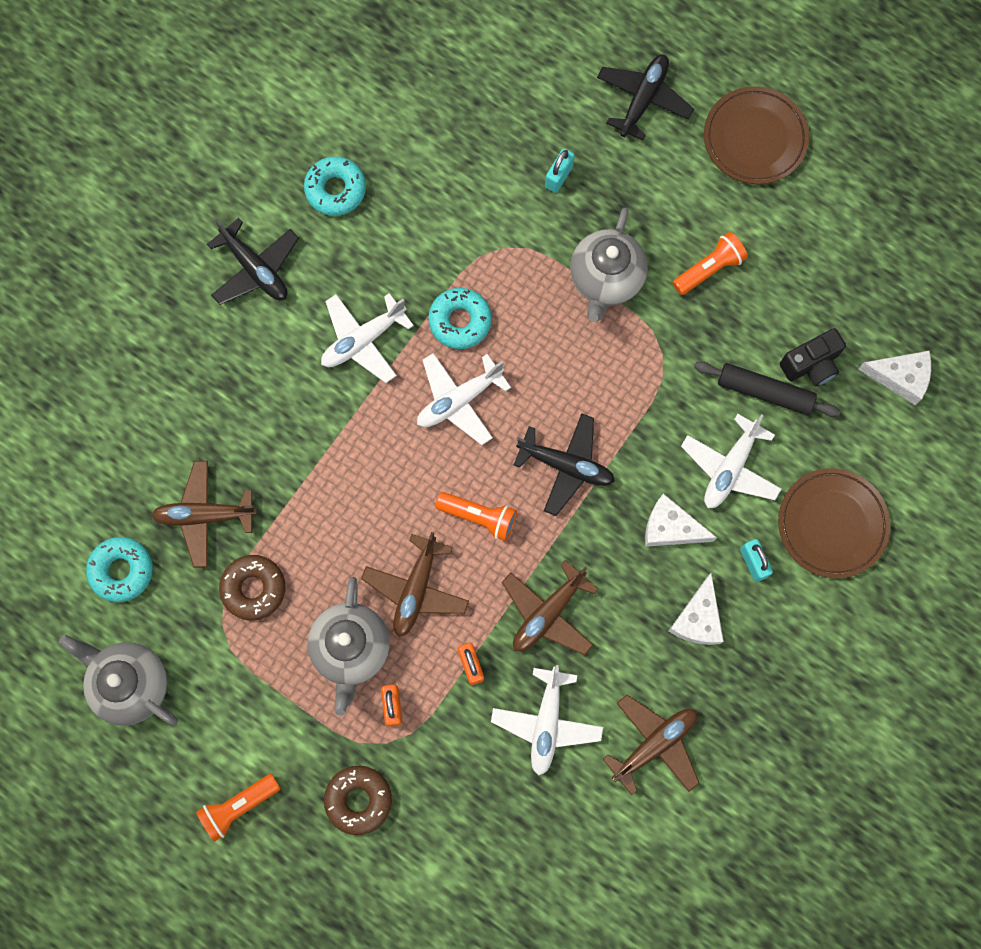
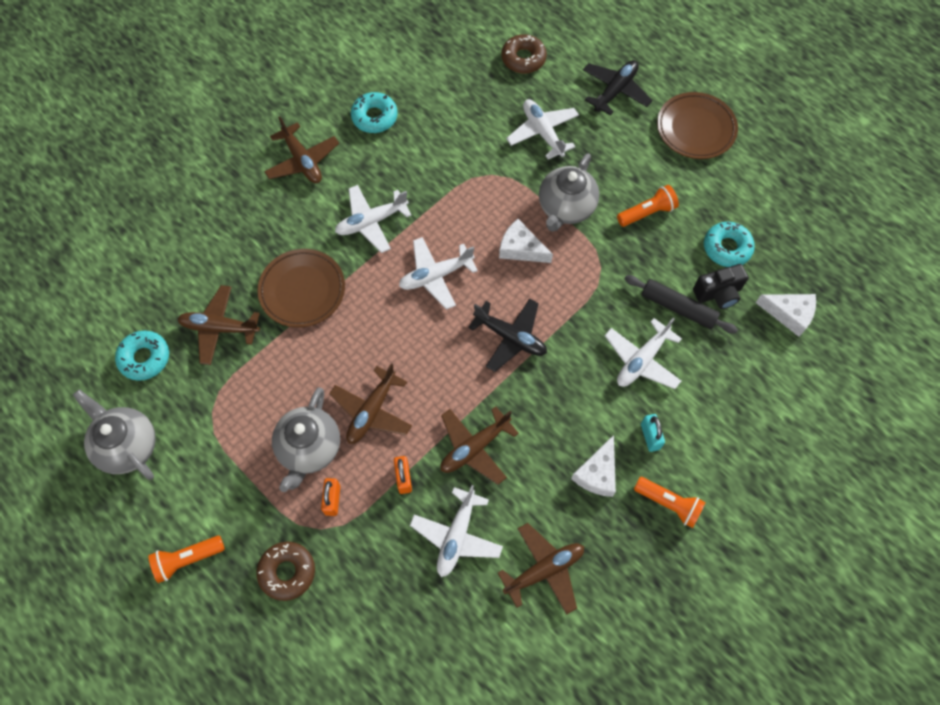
camera: 10 degrees right, 10 degrees down
black plane [207,218,299,305] -> brown plane [264,116,339,183]
brown donut [219,555,286,621] -> brown donut moved to [502,34,547,73]
turquoise donut [428,288,492,349] -> turquoise donut moved to [704,222,755,267]
orange flashlight [435,492,517,541] -> orange flashlight moved to [634,477,706,528]
turquoise padlock [545,149,575,193] -> white plane [506,99,579,159]
white cheese [645,494,717,547] -> white cheese moved to [499,219,553,263]
brown plate [778,468,890,578] -> brown plate moved to [257,249,345,328]

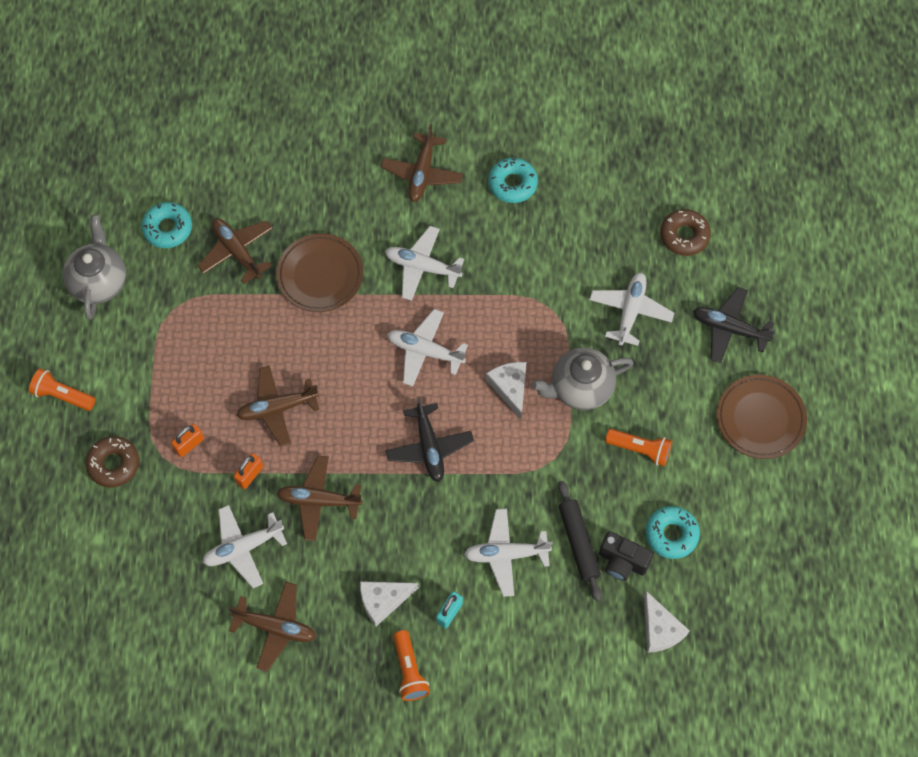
camera: 45 degrees right, 0 degrees up
grey teapot [272,387,340,492] -> none
black plane [583,60,653,116] -> black plane turned 150 degrees counterclockwise [693,287,776,363]

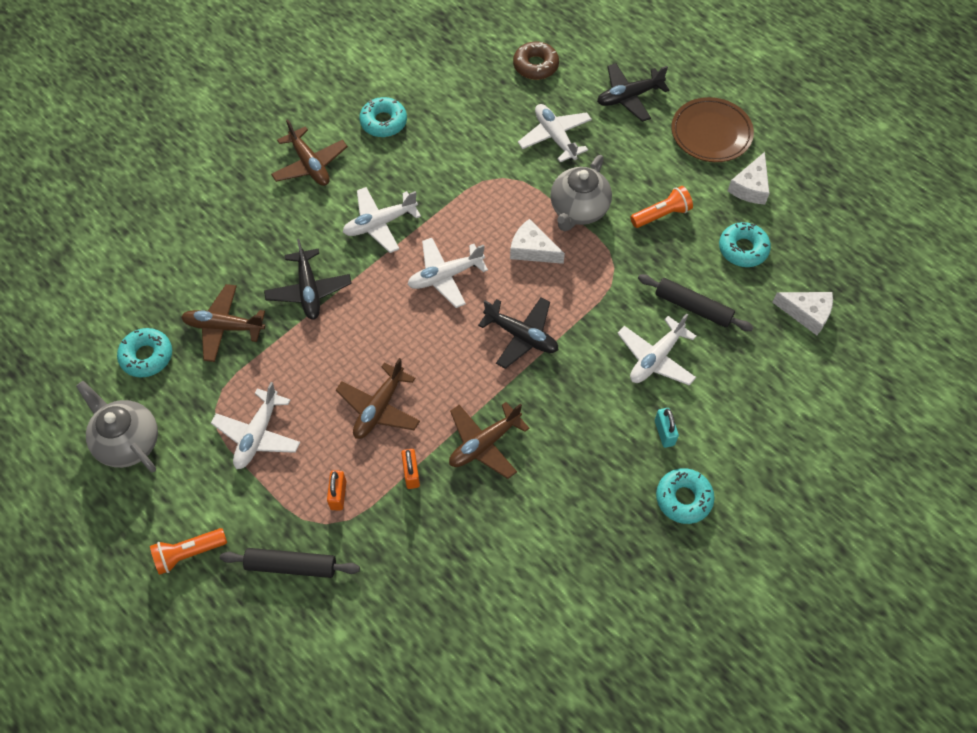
camera: 45 degrees left, 5 degrees down
brown donut [85,436,139,487] -> black rolling pin [220,548,360,578]
white plane [202,505,287,588] -> white plane moved to [211,382,300,469]
brown plane [228,582,316,671] -> none
brown plate [276,233,363,312] -> black plane [264,239,352,320]
white cheese [360,581,418,627] -> white cheese moved to [728,152,770,204]
orange flashlight [393,630,430,701] -> turquoise donut [656,468,715,524]
black camera [599,531,654,581] -> none

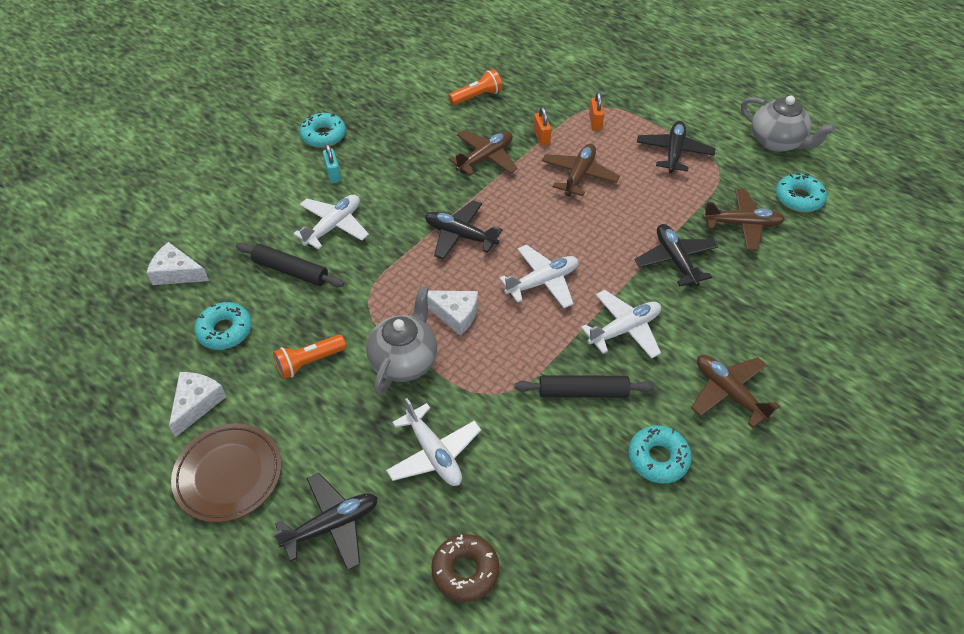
camera: 175 degrees right, 10 degrees down
orange flashlight [150,528,227,575] -> orange flashlight moved to [448,69,503,105]
white plane [211,382,300,469] -> black plane [637,121,716,174]
black rolling pin [220,548,360,578] -> black rolling pin moved to [515,375,655,398]

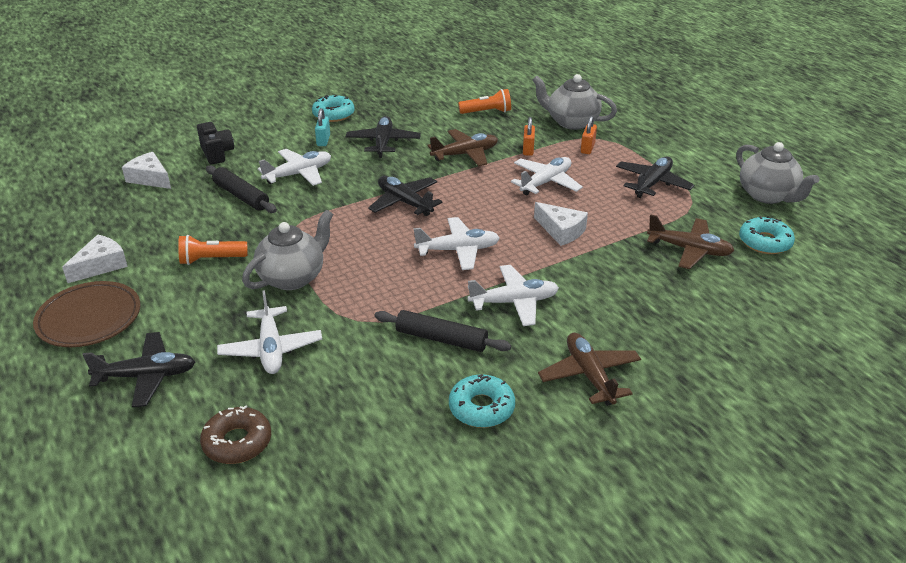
camera: 20 degrees right, 15 degrees down
turquoise donut [194,302,252,350] -> none
white cheese [427,290,478,336] -> white cheese moved to [534,202,588,246]
brown plane [542,144,620,197] -> white plane [511,157,583,195]
black plane [635,224,718,287] -> black plane moved to [346,116,421,158]
none -> black camera [197,122,234,165]
none -> grey teapot [532,74,617,130]

